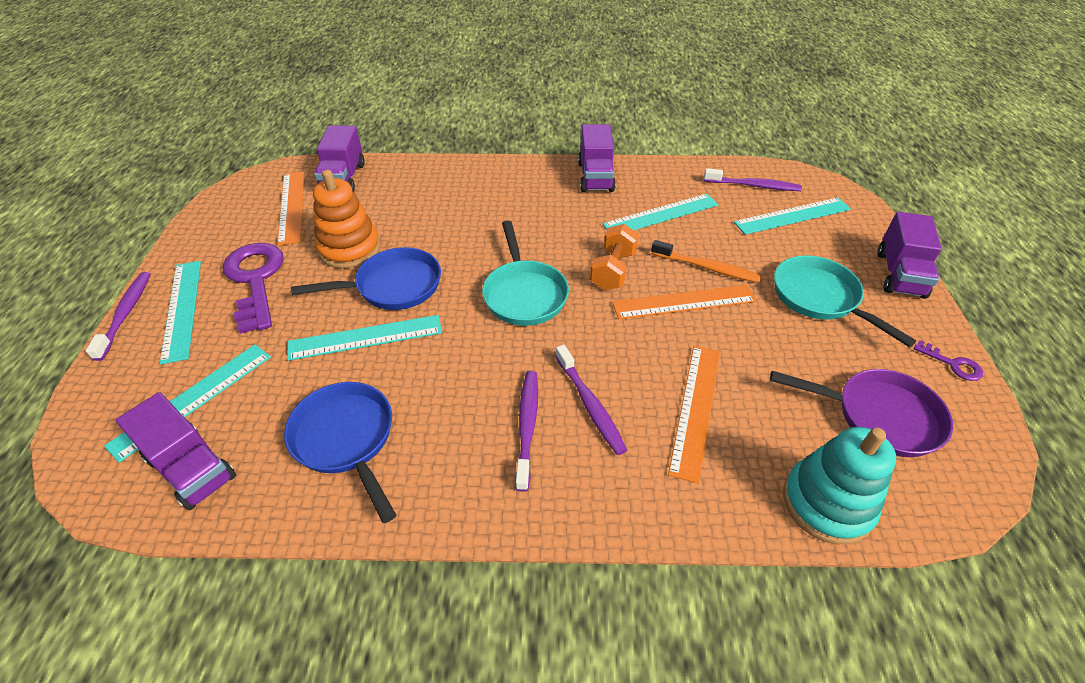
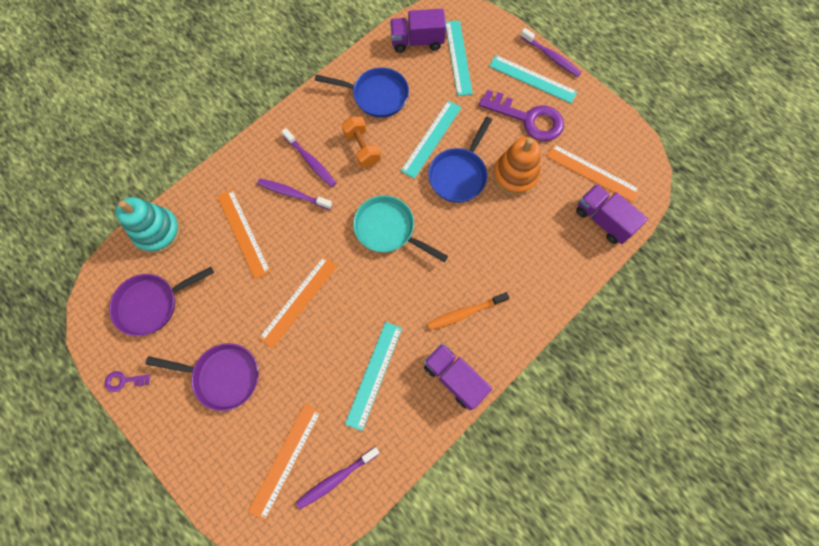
camera: 135 degrees right, 25 degrees up
orange dumbbell [590,224,639,290] -> orange dumbbell moved to [342,117,381,168]
orange toothbrush [651,240,761,283] -> orange toothbrush moved to [427,292,510,330]
turquoise ruler [734,198,851,235] -> orange ruler [248,404,321,521]
turquoise pan [774,255,916,347] -> purple pan [145,343,259,411]
purple truck [877,212,942,299] -> none

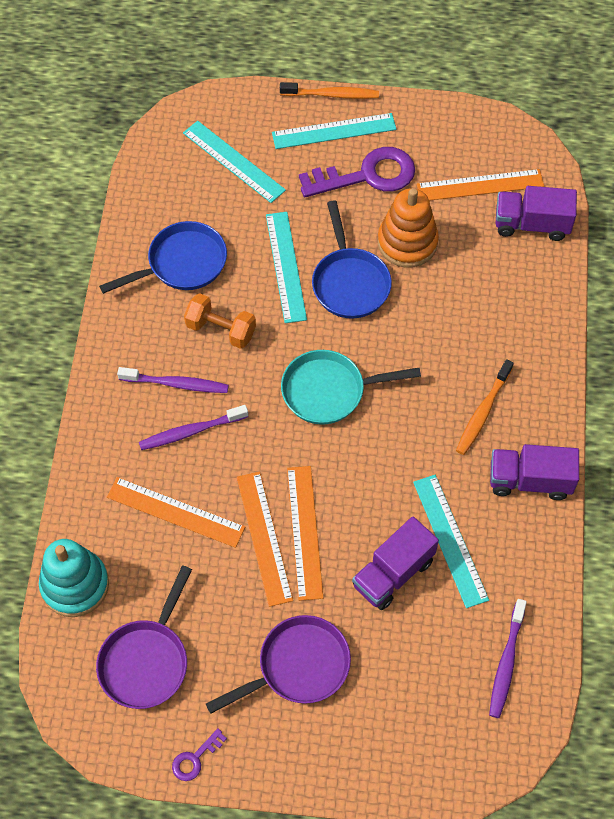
camera: 40 degrees left, 10 degrees down
orange ruler [248,404,321,521] -> orange ruler moved to [237,472,293,607]
purple truck [390,9,446,53] -> purple truck moved to [352,516,439,610]
purple toothbrush [520,28,581,77] -> orange toothbrush [280,82,379,99]

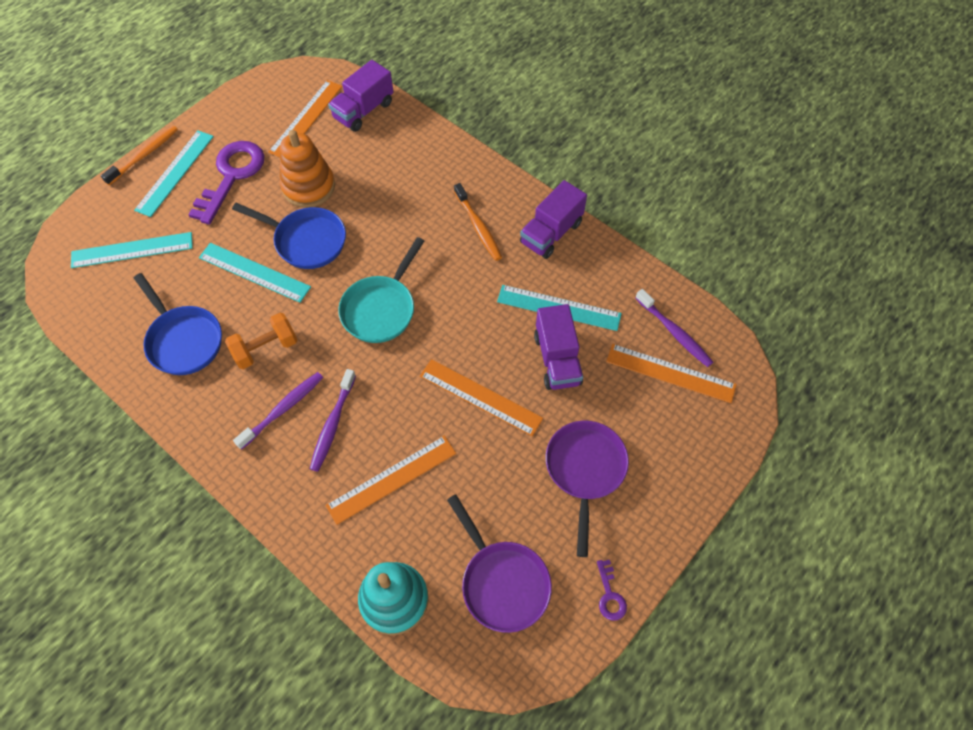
camera: 55 degrees left, 0 degrees up
blue pan [99,221,227,294] -> blue pan turned 135 degrees clockwise [134,273,222,375]
orange ruler [237,472,293,607] -> orange ruler moved to [606,344,737,403]

